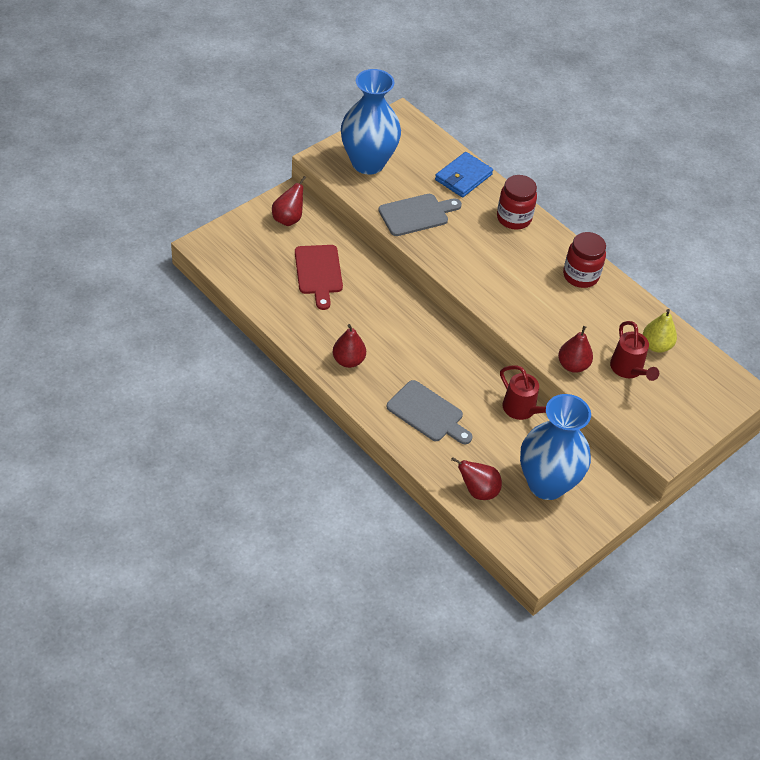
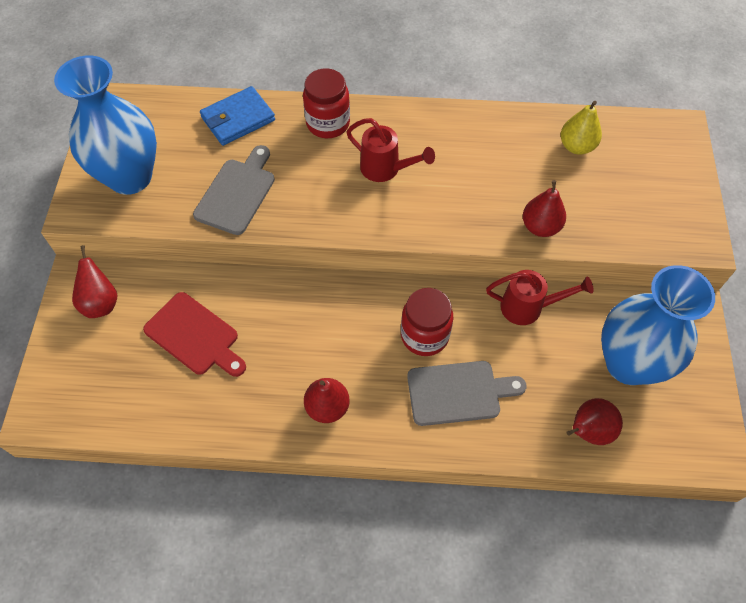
camera: 40 degrees left, 10 degrees up
blue wallet [435,152,493,197] -> blue wallet turned 60 degrees clockwise [200,86,275,146]
red jar [563,232,606,288] -> red jar moved to [401,288,453,356]
red watering can [610,321,659,381] -> red watering can moved to [346,118,435,182]

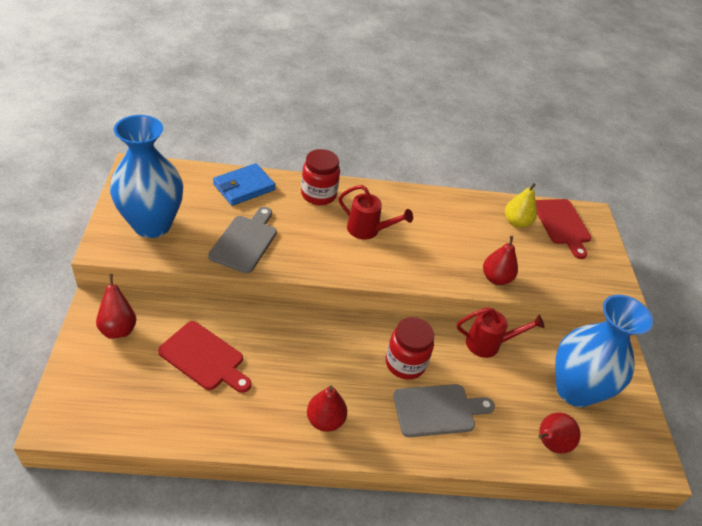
camera: 10 degrees left, 15 degrees down
none -> red cutting board [536,199,591,259]

